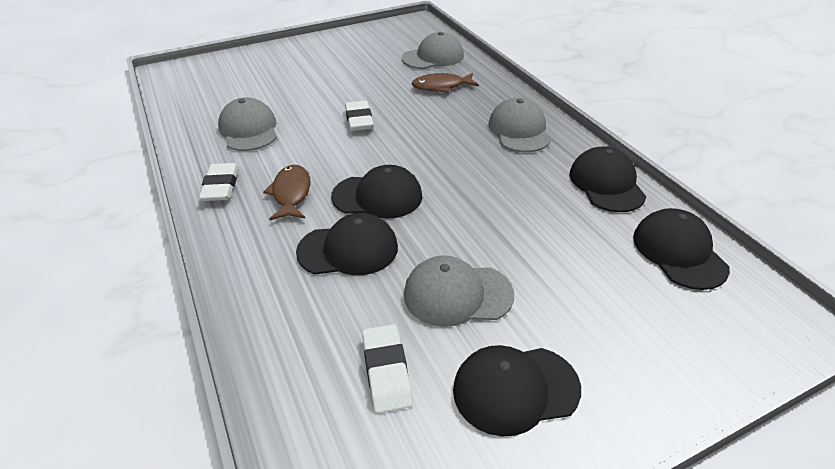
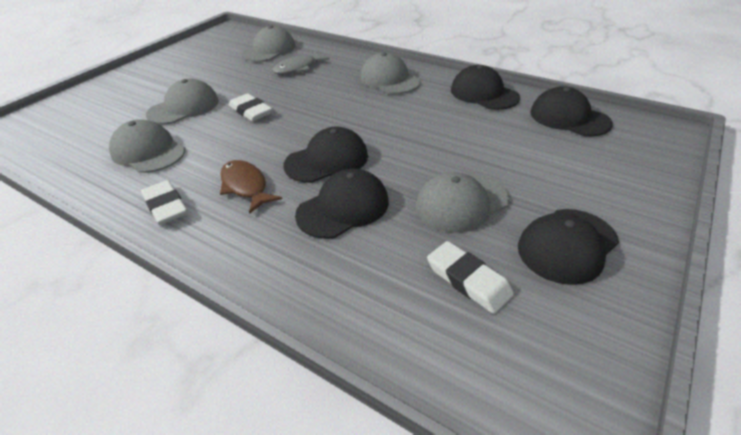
camera: 30 degrees left, 0 degrees up
brown fish [412,73,479,93] -> grey fish [273,52,330,74]
none -> grey cap [146,79,219,124]

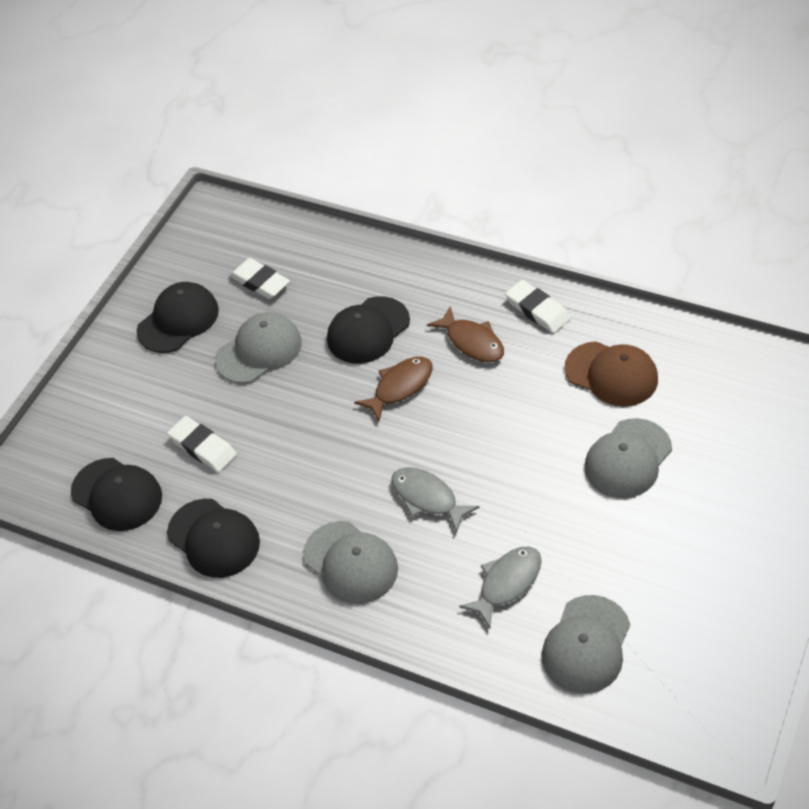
camera: 175 degrees right, 10 degrees up
grey cap [109,119,185,173] -> brown cap [565,341,658,406]
white eraser [229,93,272,121] -> white eraser moved to [167,416,237,472]
black cap [283,126,368,183] -> brown fish [354,357,433,421]
none -> grey fish [392,467,480,533]

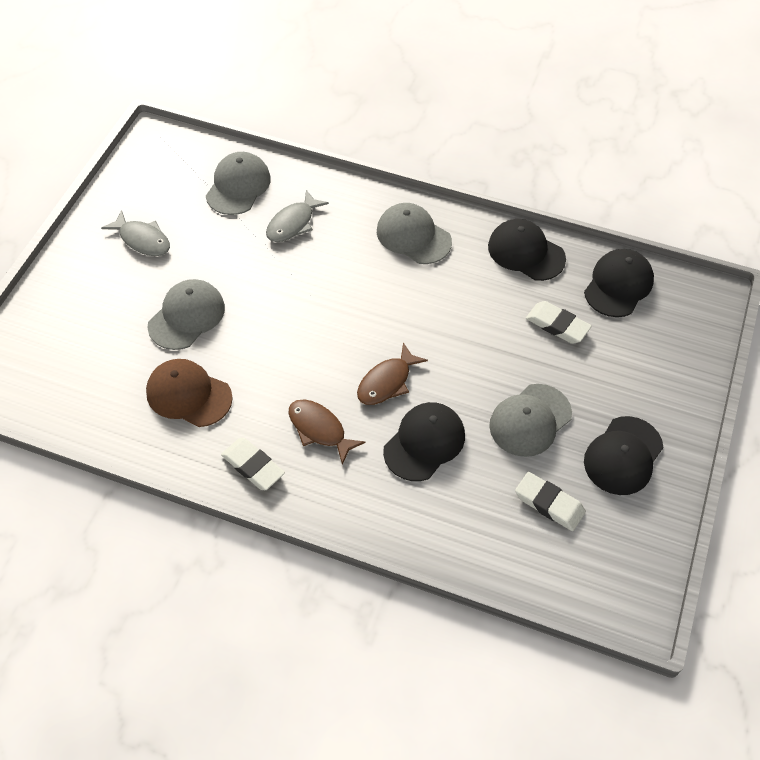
camera: 170 degrees right, 5 degrees up
black cap [71,458,162,531] -> black cap turned 90 degrees clockwise [584,249,654,317]
grey fish [392,467,480,533] -> grey fish moved to [101,210,170,256]

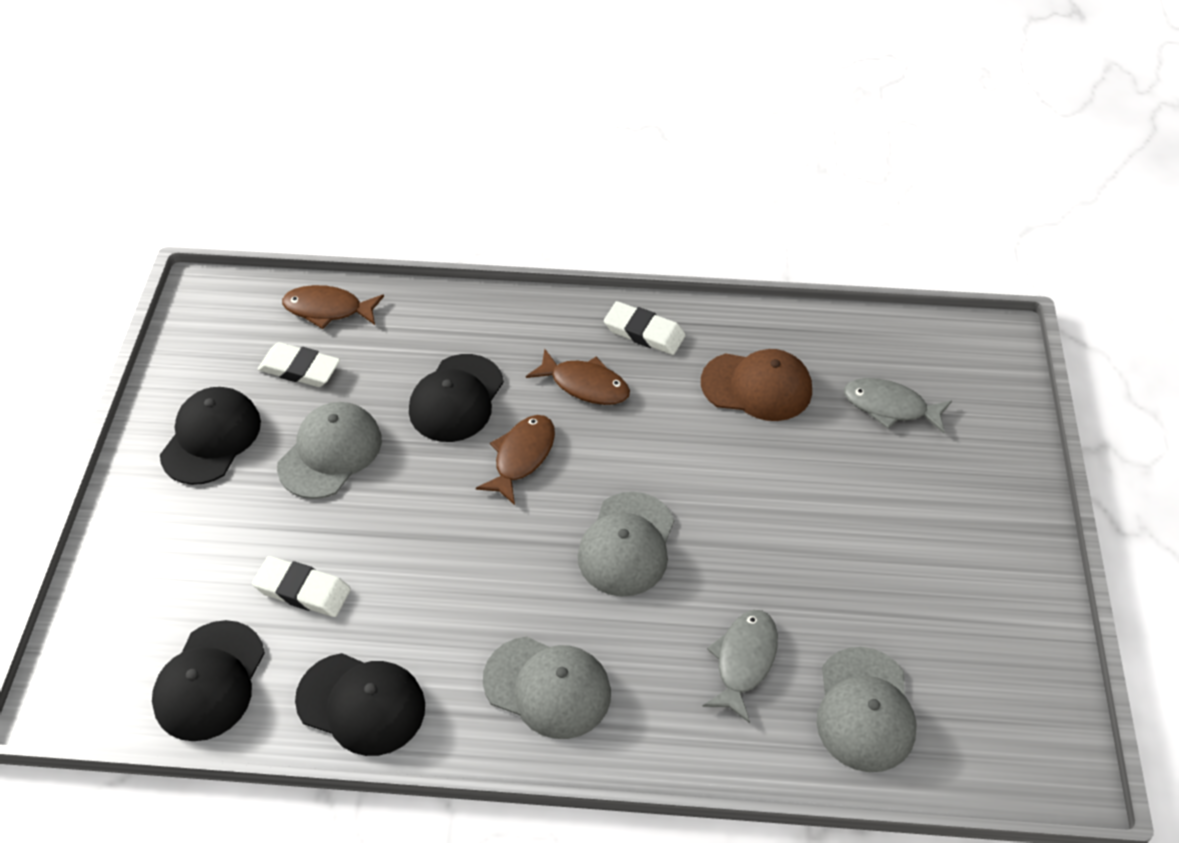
camera: 165 degrees right, 5 degrees down
grey fish [101,210,170,256] -> grey fish moved to [844,378,952,433]
grey cap [148,279,225,350] -> grey cap moved to [578,492,674,596]
none -> brown fish [282,285,384,329]

